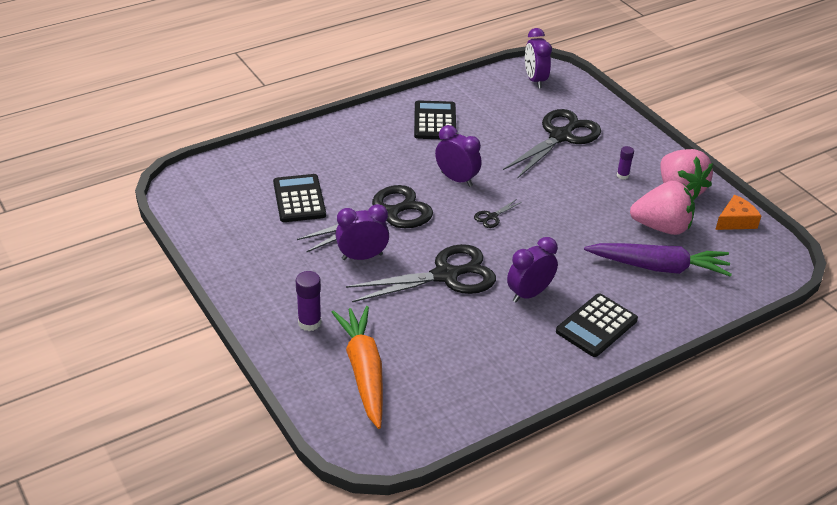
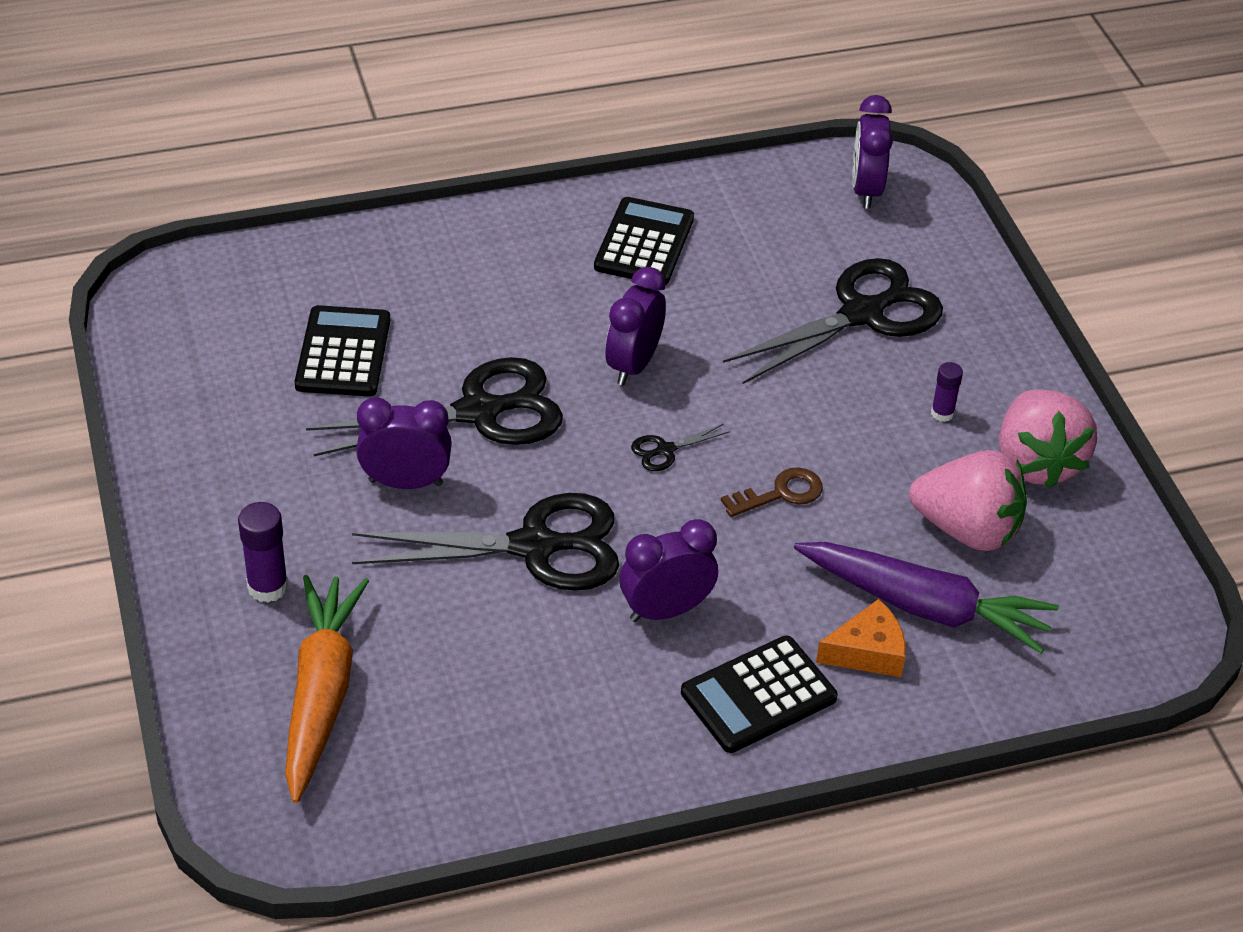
camera: 15 degrees right, 5 degrees up
purple clock [435,125,482,187] -> purple clock turned 120 degrees counterclockwise [606,267,666,385]
orange cheese [715,195,761,230] -> orange cheese moved to [816,599,906,677]
none -> brown key [721,467,823,517]

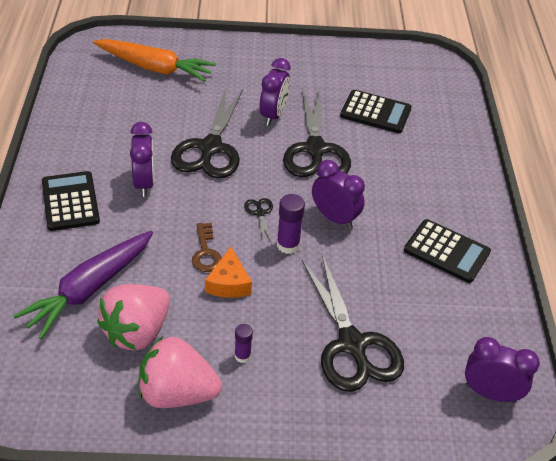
camera: 105 degrees right, 0 degrees up
purple glue stick [238,502,288,603] -> purple glue stick moved to [277,194,305,254]
orange cheese [816,599,906,677] -> orange cheese moved to [205,247,252,298]

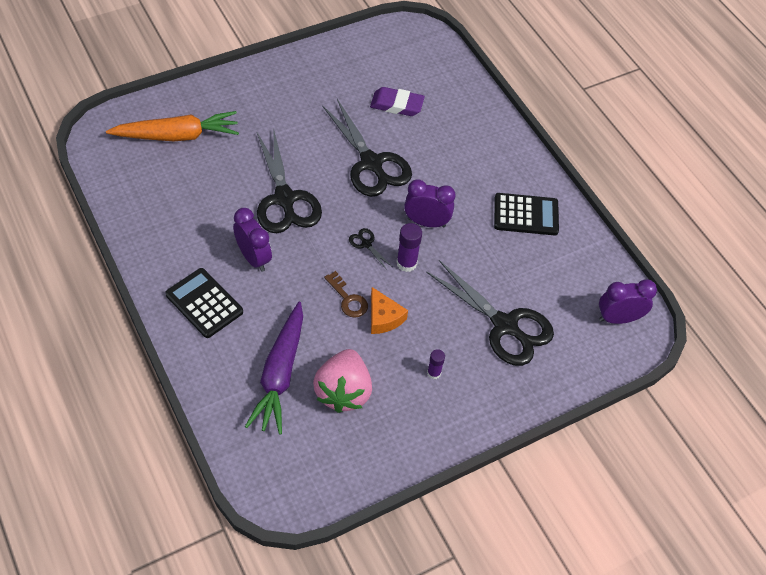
camera: 30 degrees left, 10 degrees up
pink strawberry [139,336,222,408] -> none
purple clock [260,58,290,126] -> none
black calculator [340,90,412,133] -> purple eraser [370,87,425,116]

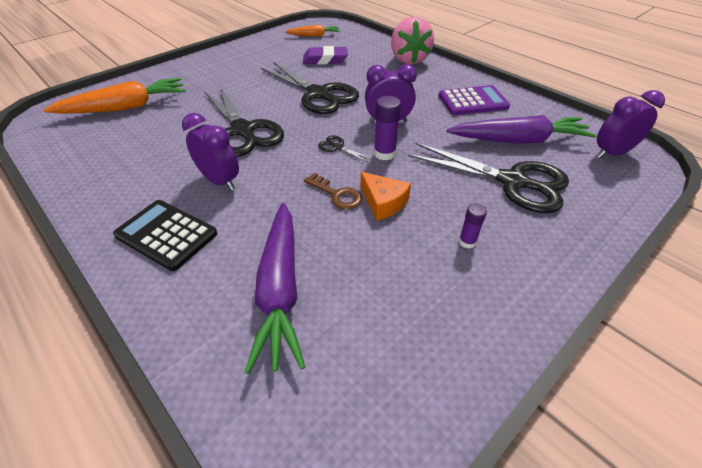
camera: 10 degrees left, 10 degrees down
pink strawberry [313,349,372,413] -> pink strawberry moved to [391,17,434,64]
black calculator [494,193,559,235] -> purple calculator [439,85,510,115]
none -> orange carrot [285,25,340,37]
none -> purple carrot [447,115,596,144]

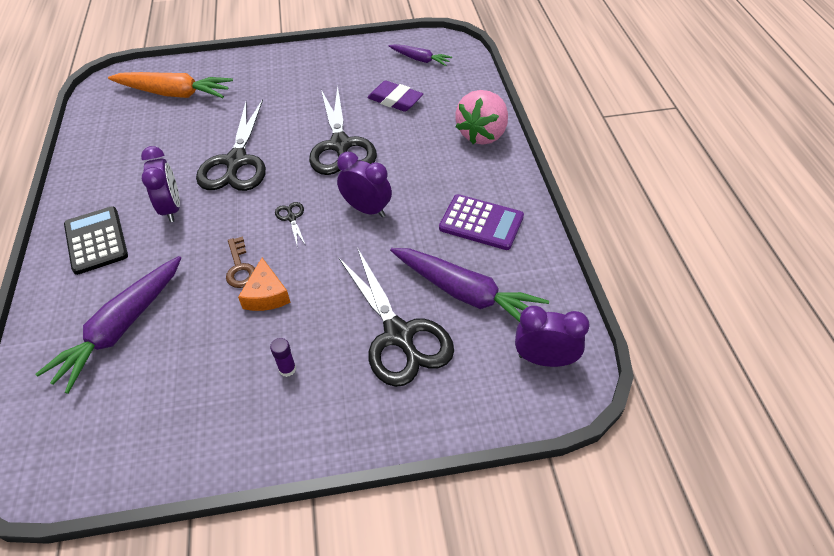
camera: 35 degrees right, 5 degrees up
orange carrot [285,25,340,37] -> purple carrot [389,44,452,66]
purple glue stick [374,96,401,161] -> none

